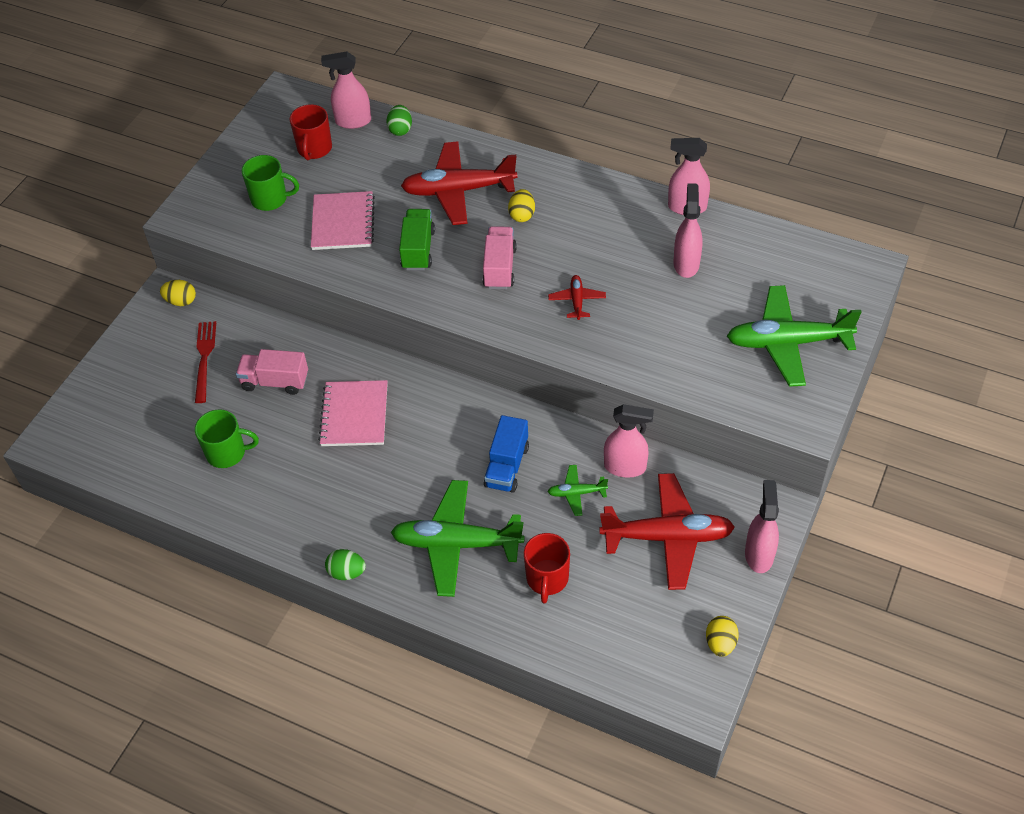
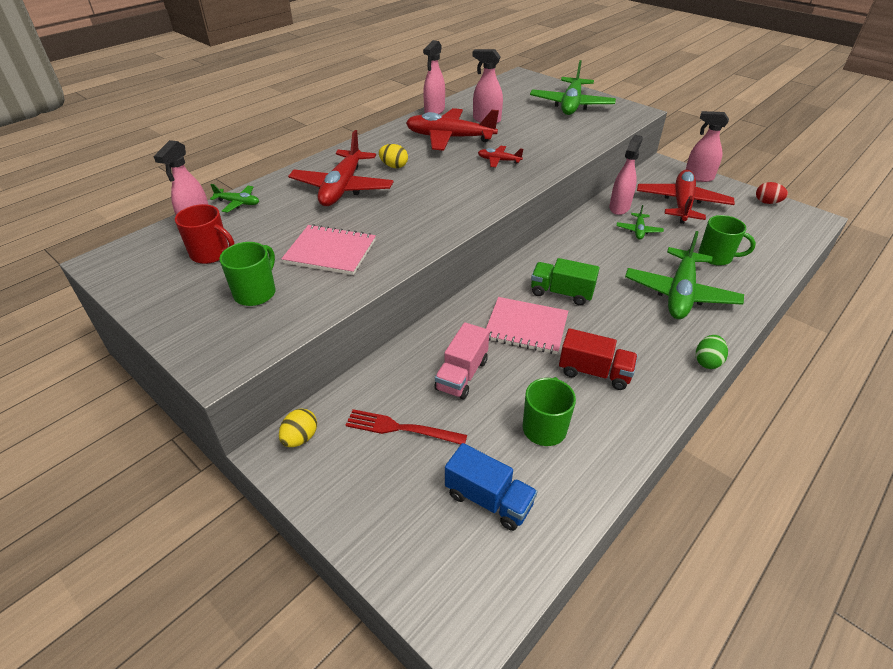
camera: 75 degrees left, 10 degrees down
green egg [386,105,412,136] -> green plane [210,184,259,213]
green truck [399,209,435,270] -> green truck moved to [531,258,599,306]
pink truck [482,226,517,289] -> none
blue truck [484,415,529,493] -> blue truck moved to [445,443,538,531]
red mug [524,533,570,603] -> green mug [698,215,756,266]
yellow egg [706,616,739,657] -> red egg [756,182,788,204]
none -> red plane [406,108,499,151]
none -> red truck [559,328,638,390]

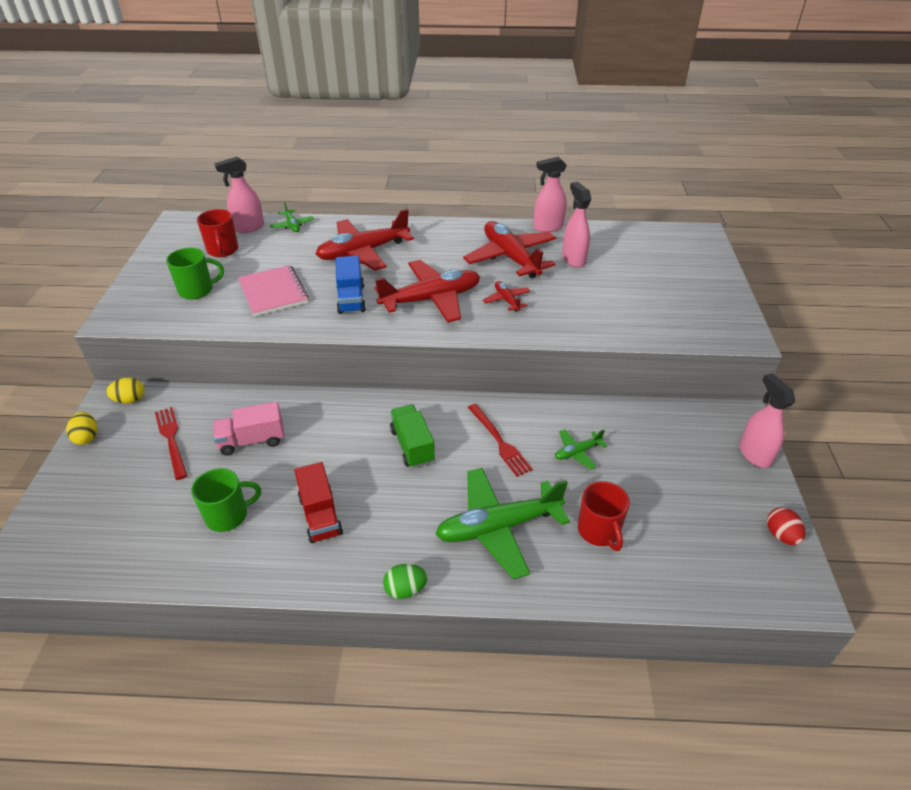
camera: 50 degrees right, 0 degrees up
yellow egg [379,144,408,168] -> yellow egg moved to [66,412,97,445]
blue truck [445,443,538,531] -> blue truck moved to [336,256,366,314]
pink notebook [486,297,568,354] -> none
green plane [530,60,616,115] -> none
pink spray bottle [609,135,643,215] -> none
red plane [637,170,735,224] -> red plane moved to [375,260,480,323]
green mug [698,215,756,266] -> red mug [578,481,630,551]
none -> red fork [468,404,533,477]

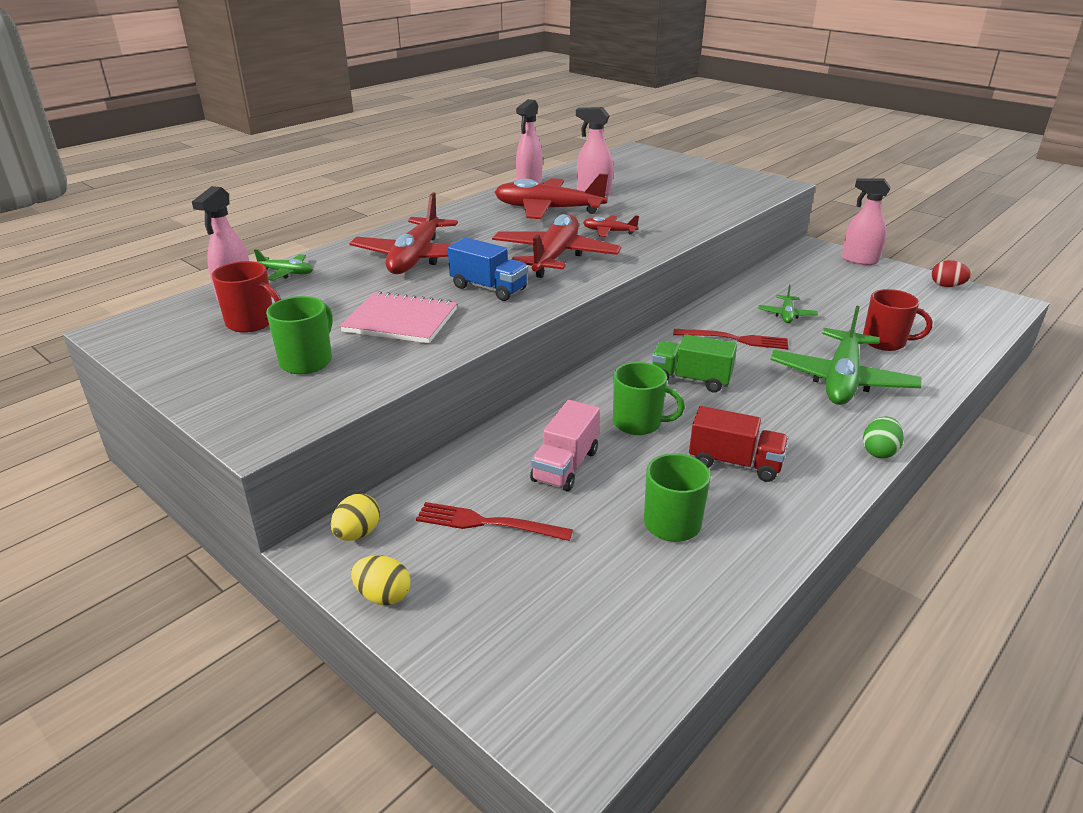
camera: 50 degrees left, 10 degrees down
none -> green mug [613,362,685,435]

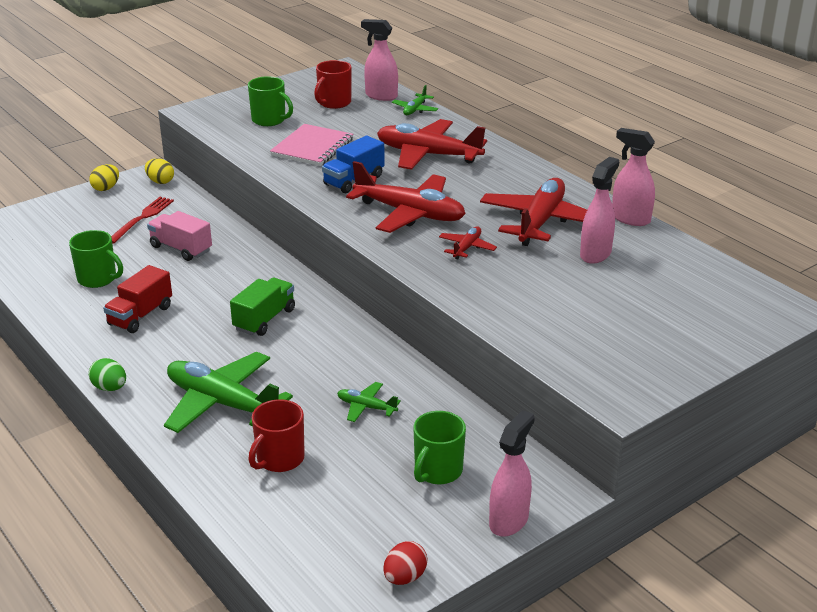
camera: 100 degrees right, 0 degrees up
green mug [613,362,685,435] -> green mug moved to [413,411,466,484]
red fork [673,329,788,349] -> none

